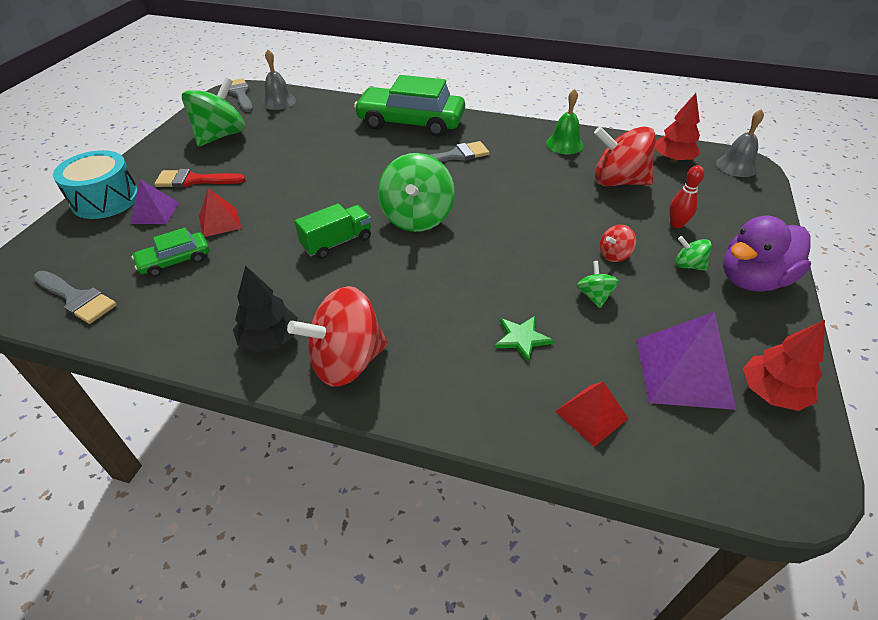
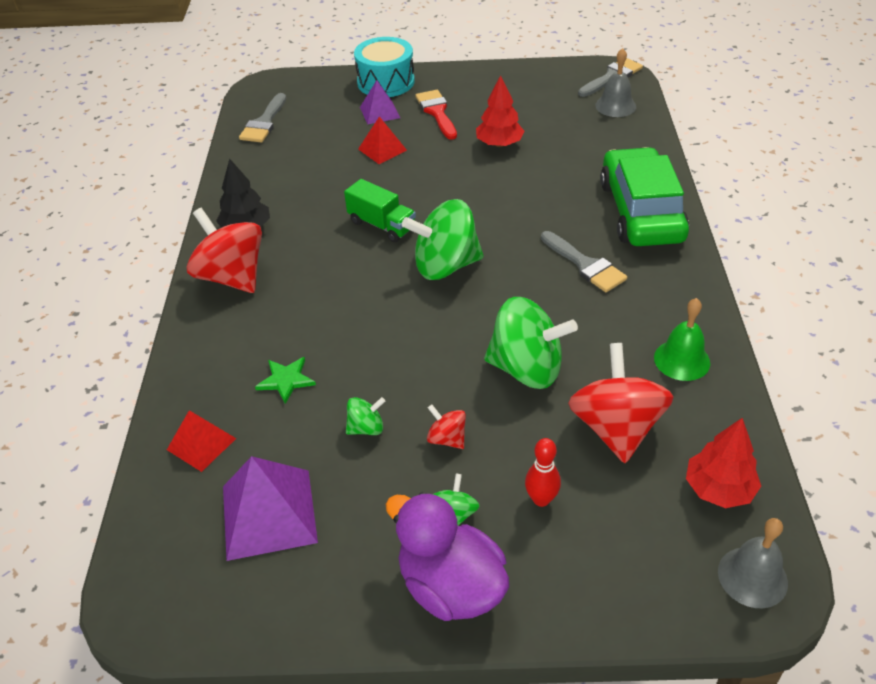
camera: 75 degrees right, 0 degrees up
green car [132,228,210,277] -> none
green spinning top [182,77,245,146] -> green spinning top moved to [484,297,578,389]
red tree [743,320,825,411] -> red tree moved to [476,75,525,147]

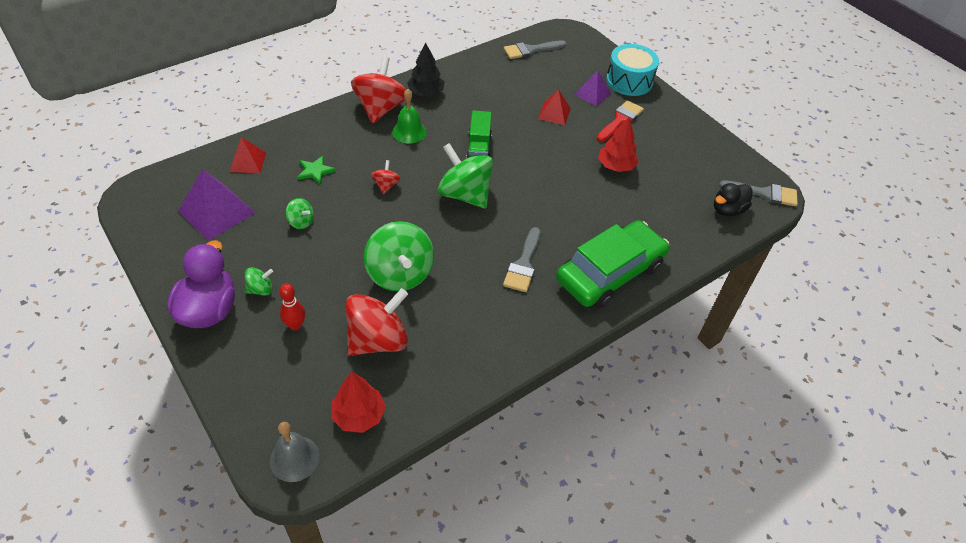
camera: 50 degrees right, 5 degrees up
red spinning top [427,404,466,449] -> red spinning top moved to [371,160,400,194]
grey bell [595,48,636,117] -> black duck [714,183,752,217]
green bell [654,298,710,381] -> green bell moved to [392,89,427,144]

